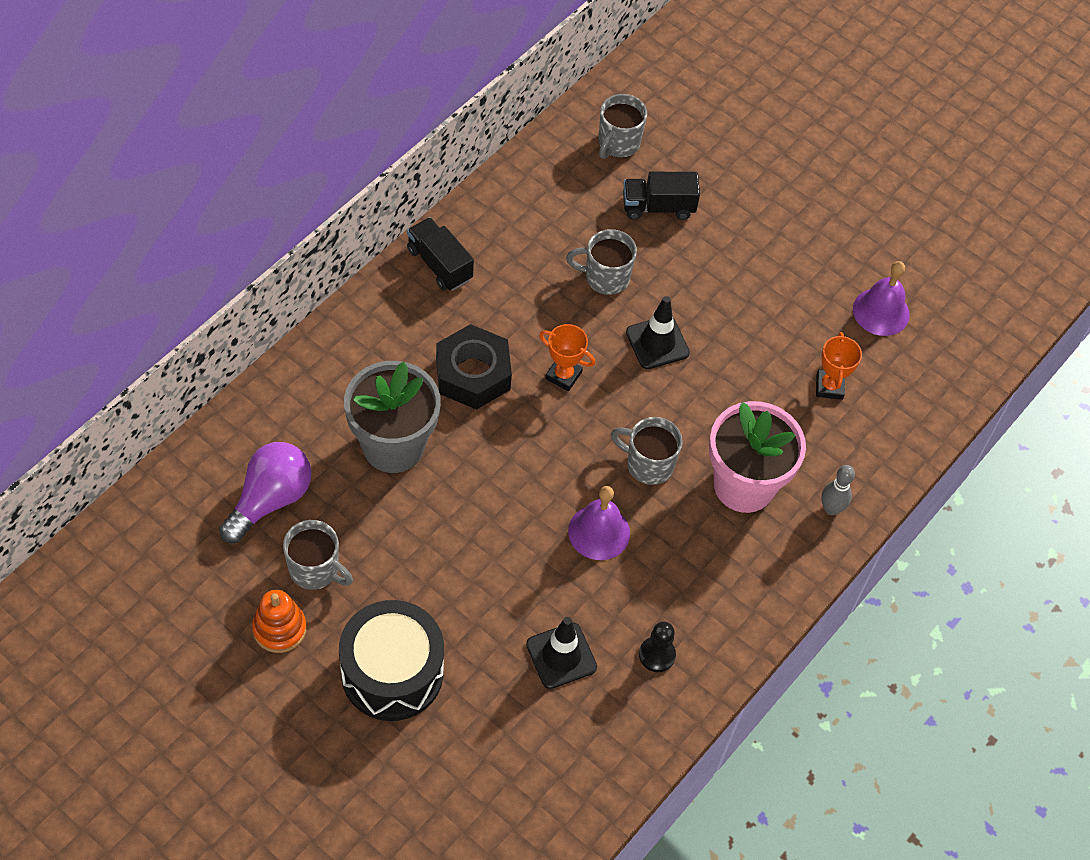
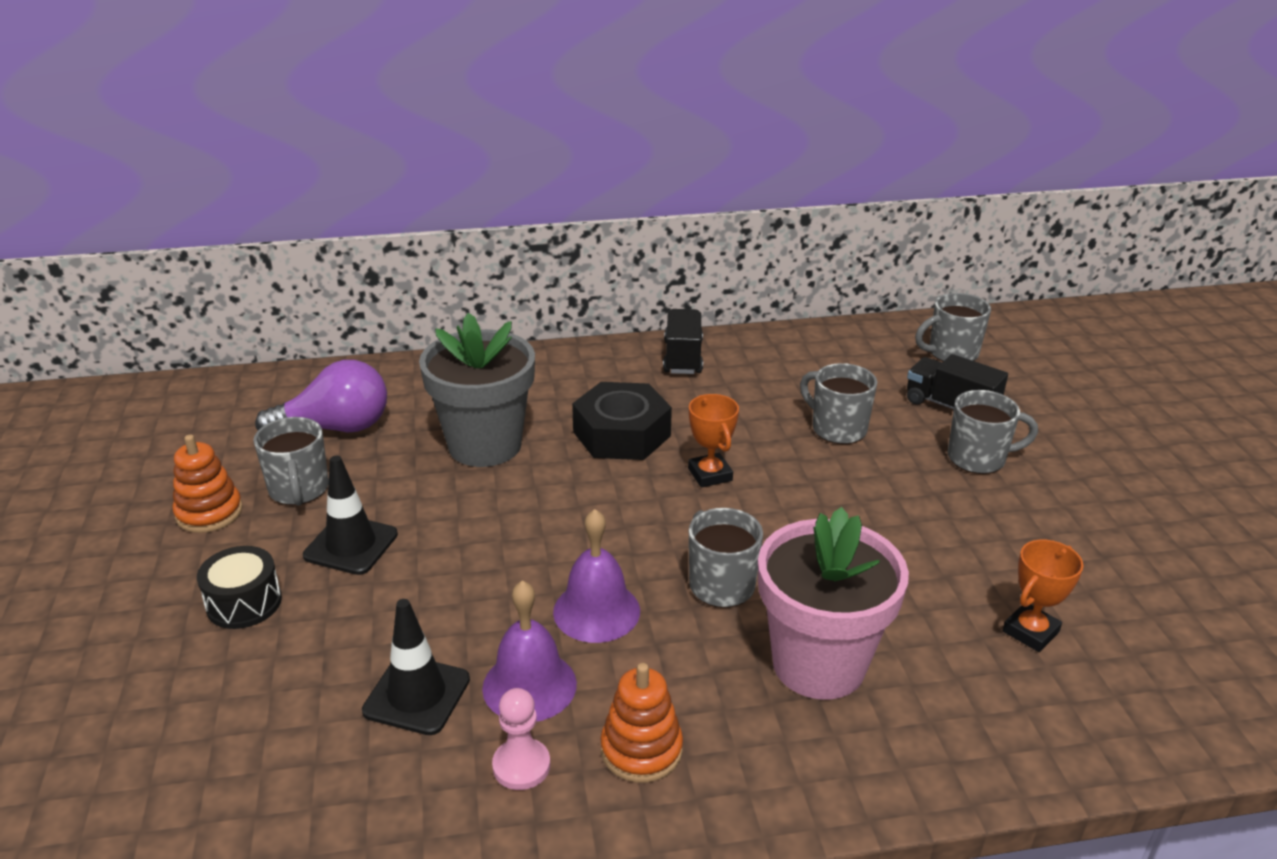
camera: 45 degrees right, 25 degrees down
black drum [339,600,444,721] -> black drum [197,546,282,629], size x0.53
black traffic cone [626,296,690,369] -> black traffic cone moved to [303,456,398,575]
black pawn [639,621,676,672] -> pink pawn [492,688,550,790]
grey bowling pin [821,465,855,515] -> none
purple bell [853,261,910,336] -> purple bell moved to [482,580,577,722]
none -> orange stacking toy [600,663,683,783]
none -> grey mug [948,390,1038,474]

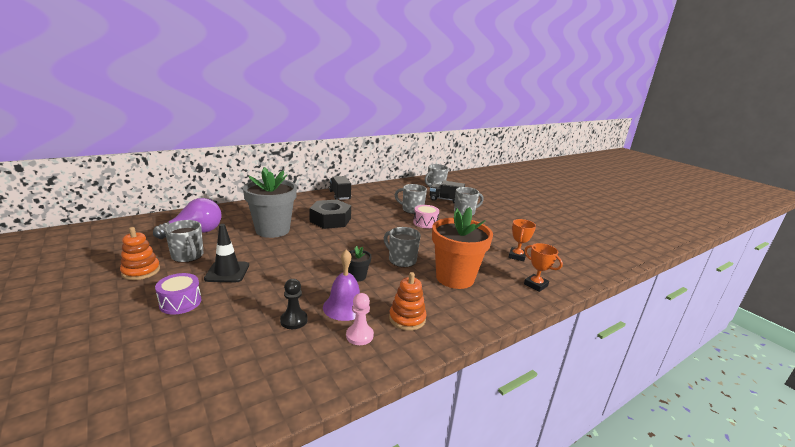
camera: 25 degrees left, 10 degrees down
black drum [197,546,282,629] -> purple drum [155,273,201,315]
black traffic cone [362,599,470,735] -> black pawn [280,279,308,329]
purple bell [553,509,640,643] -> black flower pot [348,246,372,281]
orange trophy [688,394,739,488] -> orange trophy moved to [524,243,563,292]
pink flower pot [758,507,909,700] -> orange flower pot [432,207,493,289]
none -> pink drum [413,205,439,228]

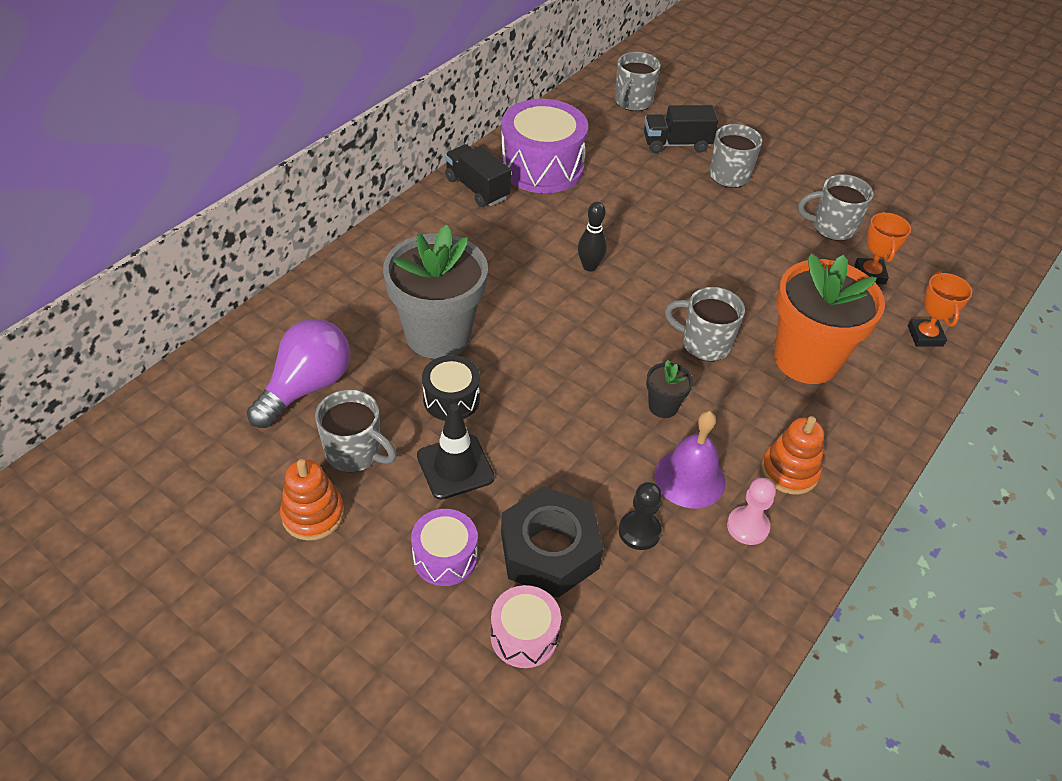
camera: 20 degrees left, 25 degrees up
black nut [309,200,351,229] -> black nut moved to [501,486,603,598]
grey mug [395,184,427,214] -> grey mug moved to [798,174,873,241]
pink drum [413,205,439,228] -> pink drum moved to [490,585,561,668]
orange trophy [524,243,563,292] -> orange trophy turned 60 degrees clockwise [908,272,972,347]
none -> black drum [422,355,480,421]
none -> purple drum [501,99,588,193]
none -> black bowling pin [578,202,607,271]

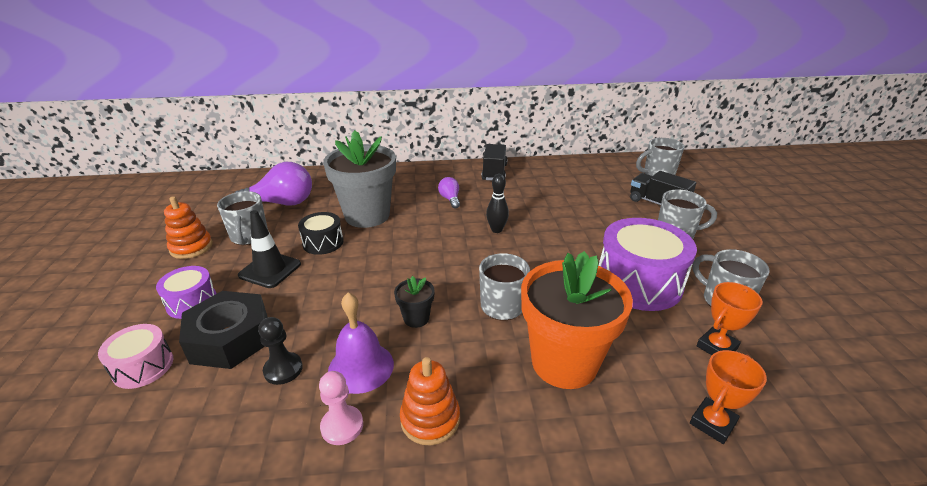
camera: 50 degrees right, 15 degrees down
purple drum [501,99,588,193] -> purple drum moved to [599,218,697,311]
none -> purple light bulb [438,177,460,208]

